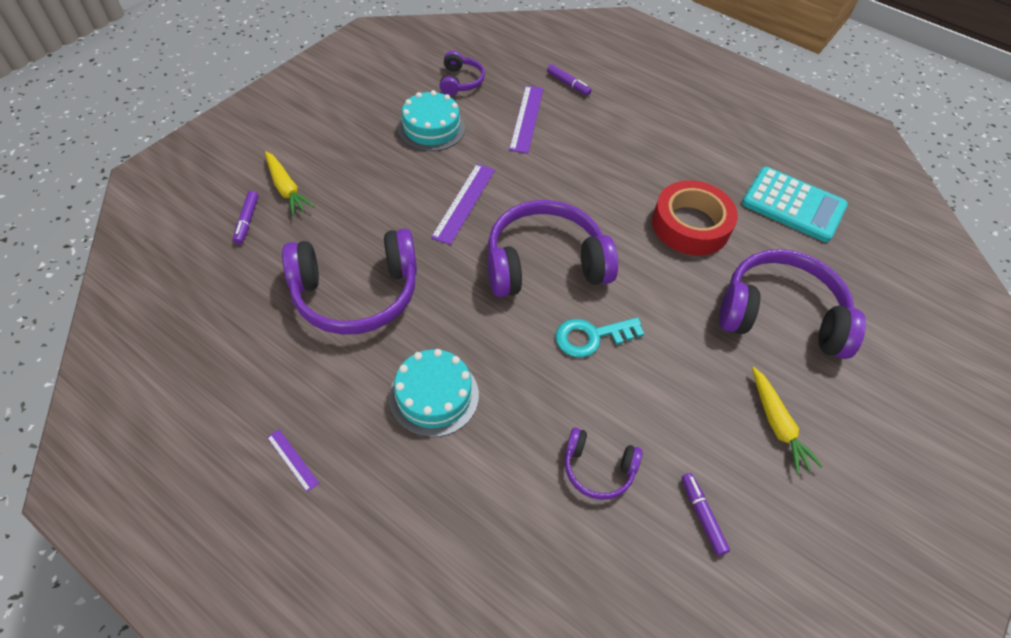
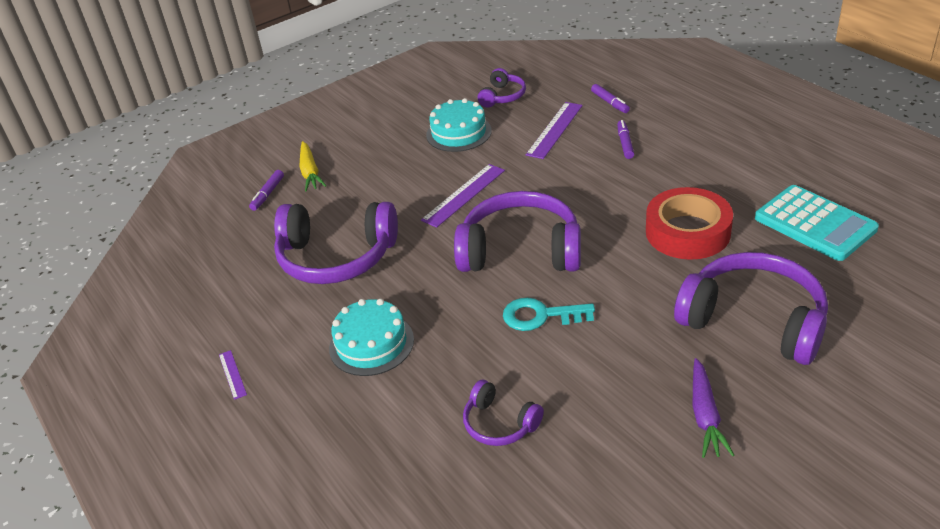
camera: 25 degrees right, 15 degrees down
purple marker [682,473,730,556] -> purple marker moved to [617,120,634,159]
yellow carrot [752,367,823,474] -> purple carrot [693,358,734,458]

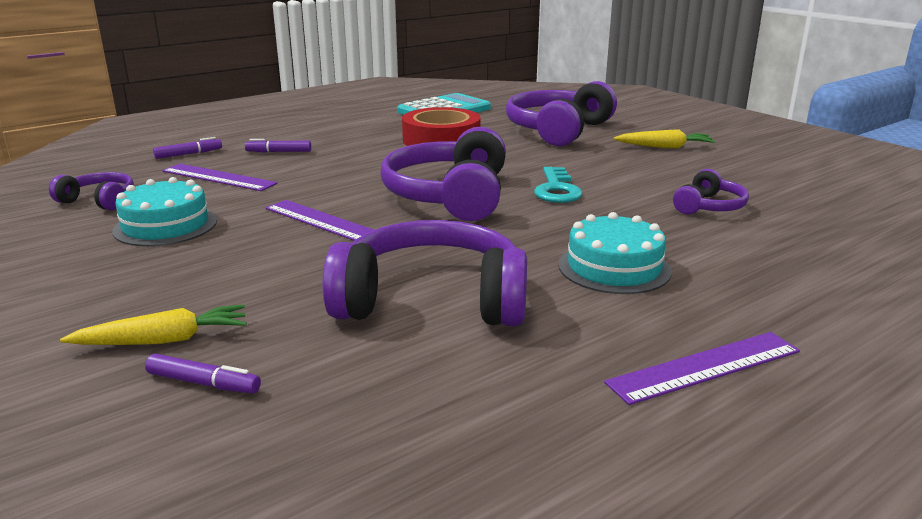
camera: 95 degrees left, 15 degrees down
purple ruler [219,350,247,400] -> purple ruler [604,332,800,405], size x1.93
purple headphones [274,202,398,284] -> purple headphones turned 90 degrees counterclockwise [322,220,527,327]
purple carrot [693,358,734,458] -> yellow carrot [613,129,715,148]

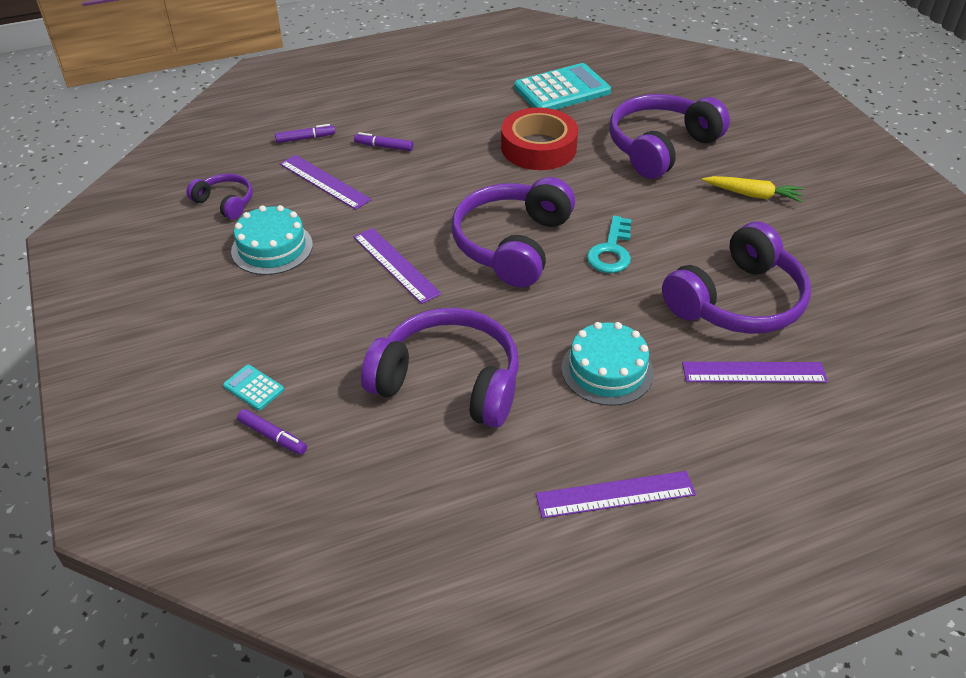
camera: 15 degrees right, 20 degrees up
yellow carrot [60,304,247,345] -> turquoise calculator [223,365,284,410]
purple headphones [673,169,749,214] -> purple headphones [662,221,811,334], size x2.00
none -> purple ruler [682,362,828,383]

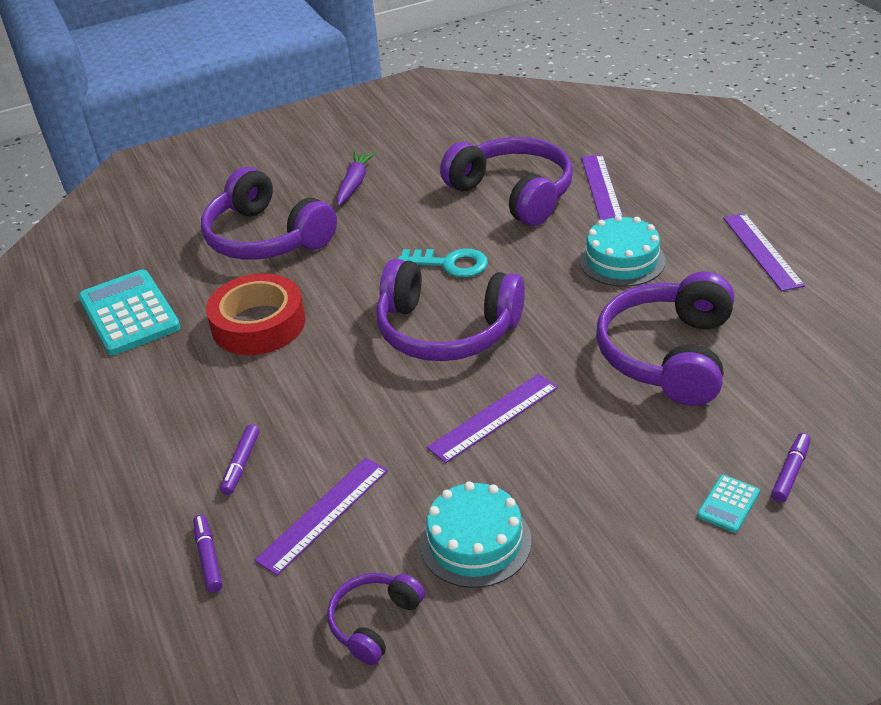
camera: 90 degrees left, 5 degrees down
yellow carrot [702,176,803,203] -> purple carrot [337,151,376,206]

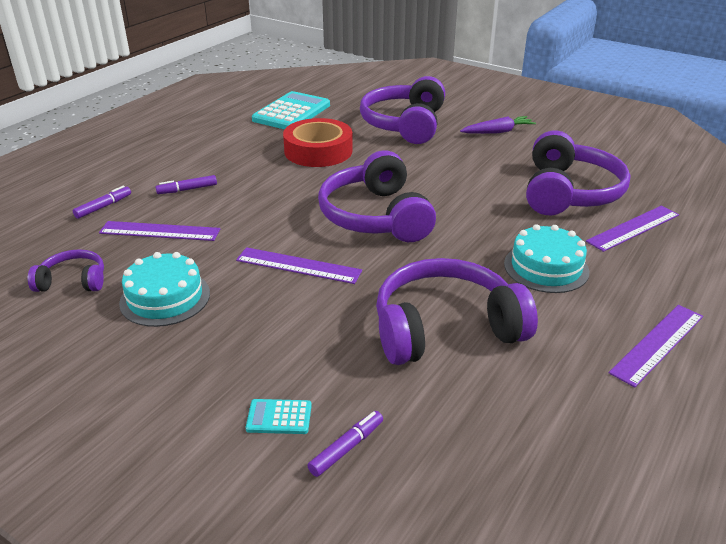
camera: 55 degrees right, 5 degrees down
turquoise key [398,248,488,277] -> none
purple marker [771,433,811,503] -> purple marker turned 45 degrees counterclockwise [307,411,383,477]

